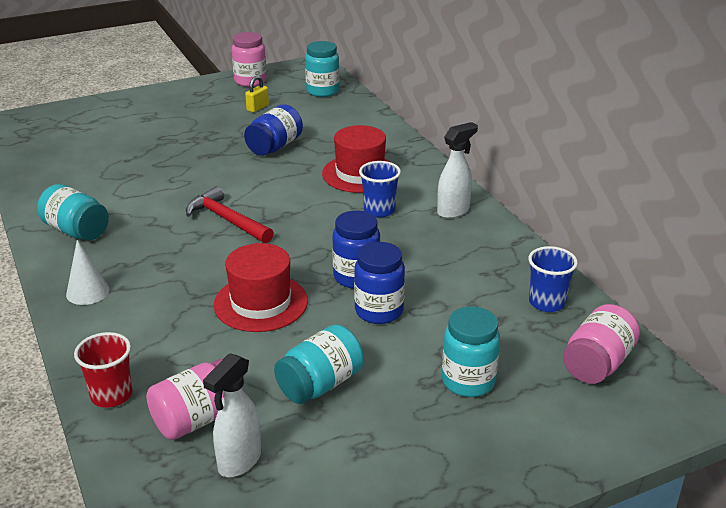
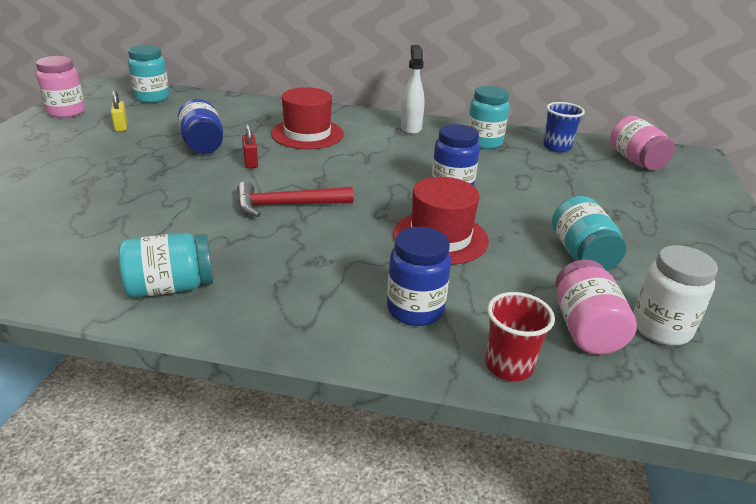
camera: 55 degrees left, 0 degrees up
white cone [66,240,110,305] -> none
white spray bottle [203,353,261,477] -> white jar [633,245,718,345]
blue jar [354,242,405,324] -> blue jar moved to [387,227,451,326]
blue cup [359,161,401,217] -> none
turquoise jar [442,307,500,397] -> turquoise jar moved to [467,86,509,149]
none -> red padlock [242,123,258,168]

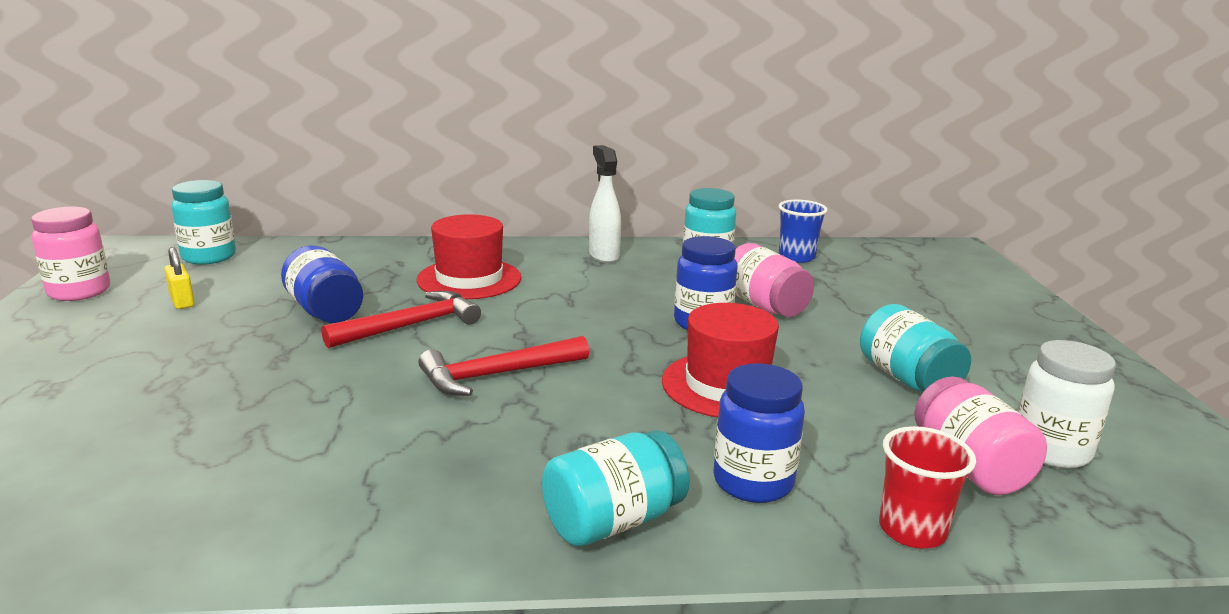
camera: 15 degrees left, 10 degrees down
turquoise jar [118,233,213,298] -> turquoise jar moved to [542,430,689,547]
red padlock [242,123,258,168] -> red hammer [321,291,481,348]
pink jar [610,116,675,170] -> pink jar moved to [735,243,814,317]

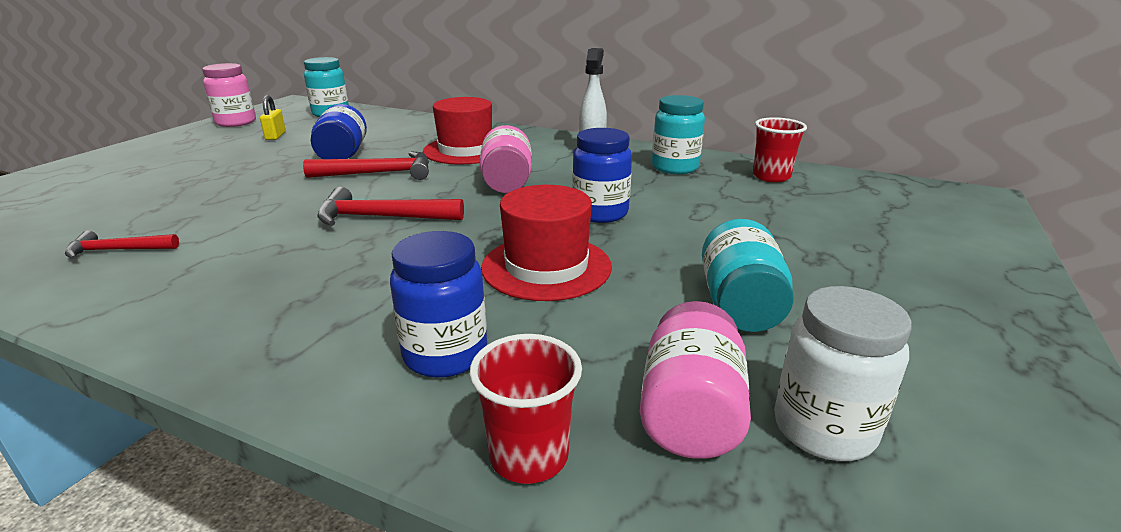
camera: 30 degrees right, 5 degrees up
turquoise jar [542,430,689,547] -> none
pink jar [735,243,814,317] -> pink jar moved to [479,125,532,193]
blue cup [778,200,828,263] -> red cup [753,117,807,182]
none -> red hammer [65,231,179,259]

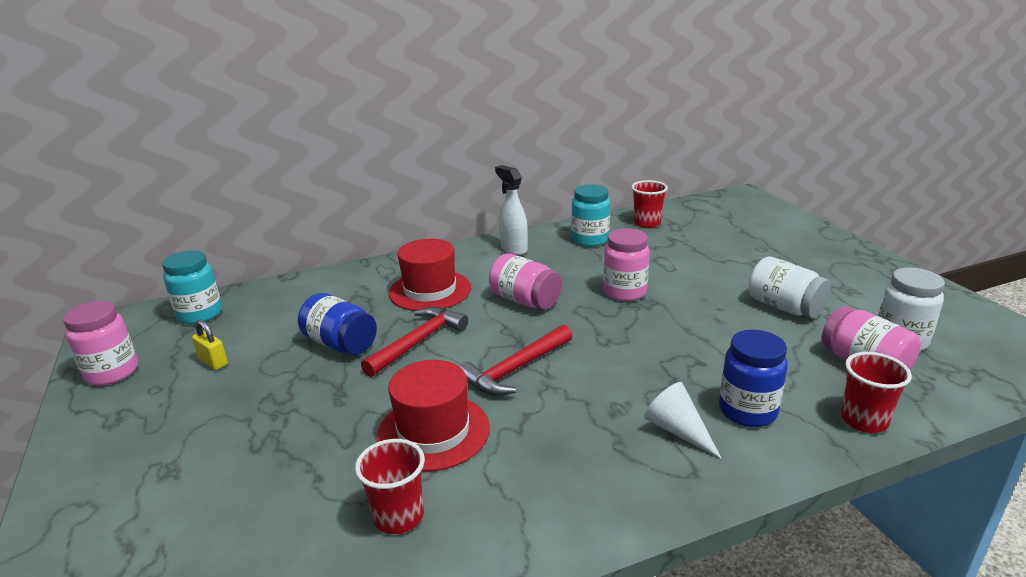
camera: 45 degrees left, 0 degrees up
red hammer [65,231,179,259] -> red cup [355,439,425,534]
red hat [481,185,612,301] -> red hat moved to [377,360,490,472]
blue jar [572,128,632,223] -> pink jar [603,228,650,301]
turquoise jar [702,219,794,332] -> white jar [748,256,831,318]
none -> white cone [644,382,722,459]

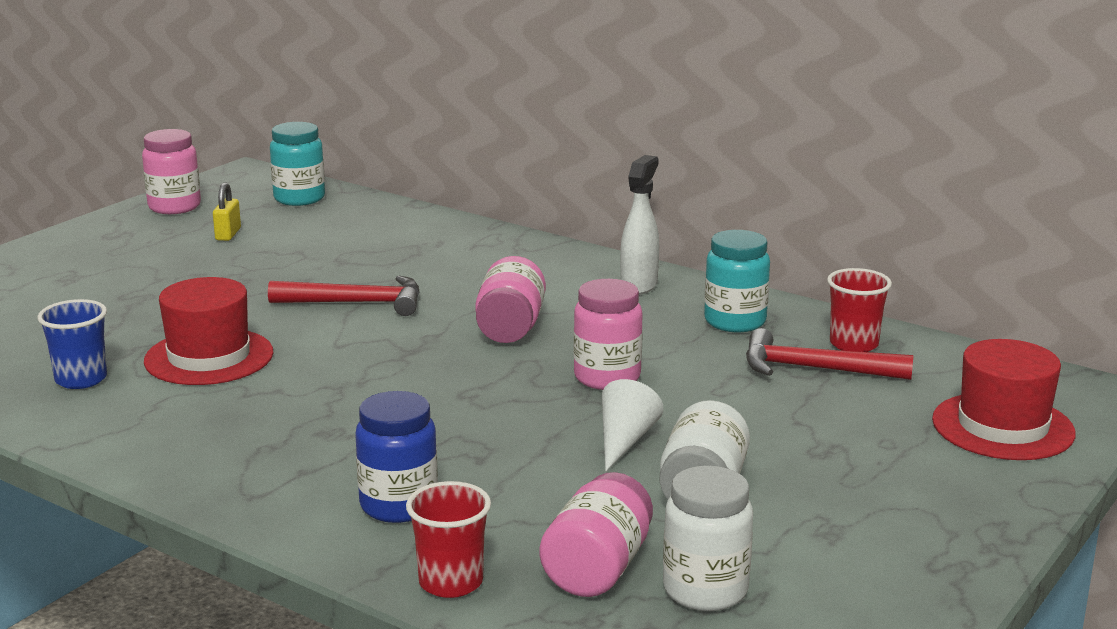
camera: 55 degrees right, 5 degrees down
blue jar [298,293,377,355] -> none
red cup [355,439,425,534] -> blue cup [38,299,107,389]
red hat [389,239,471,311] -> red hat moved to [932,339,1076,460]
red hammer [459,325,572,396] -> red hammer moved to [746,328,914,380]
white cone [644,382,722,459] -> white cone moved to [602,379,664,471]

